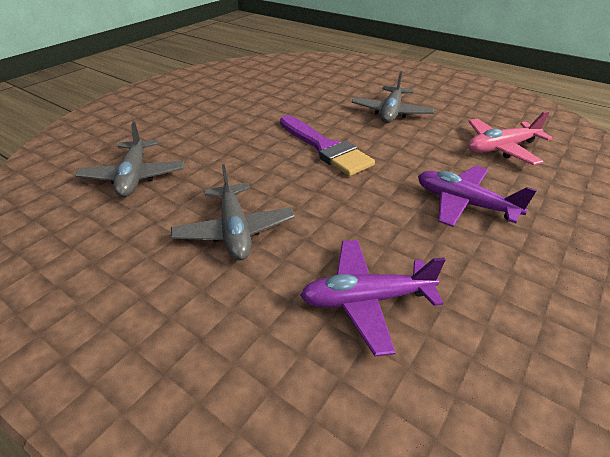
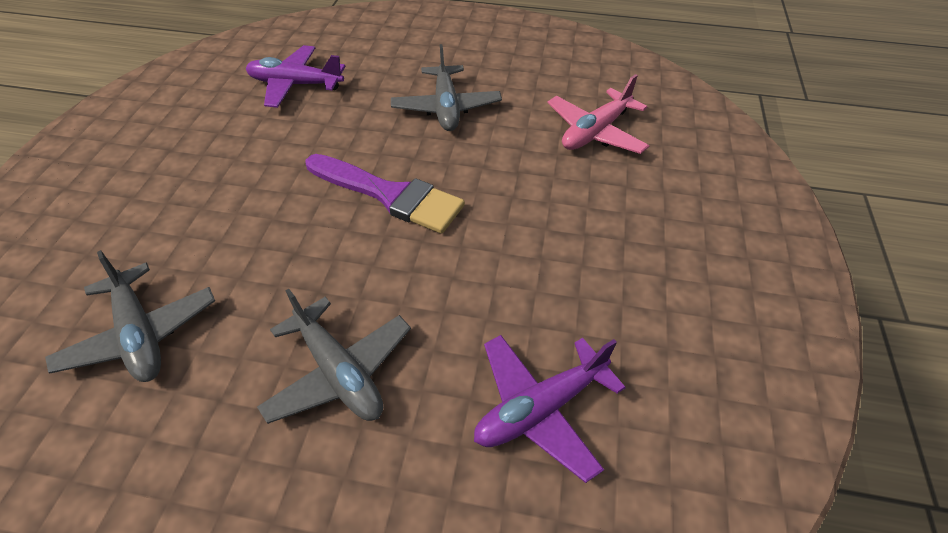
camera: 25 degrees left, 10 degrees up
purple plane [418,166,537,227] -> purple plane moved to [246,45,346,108]

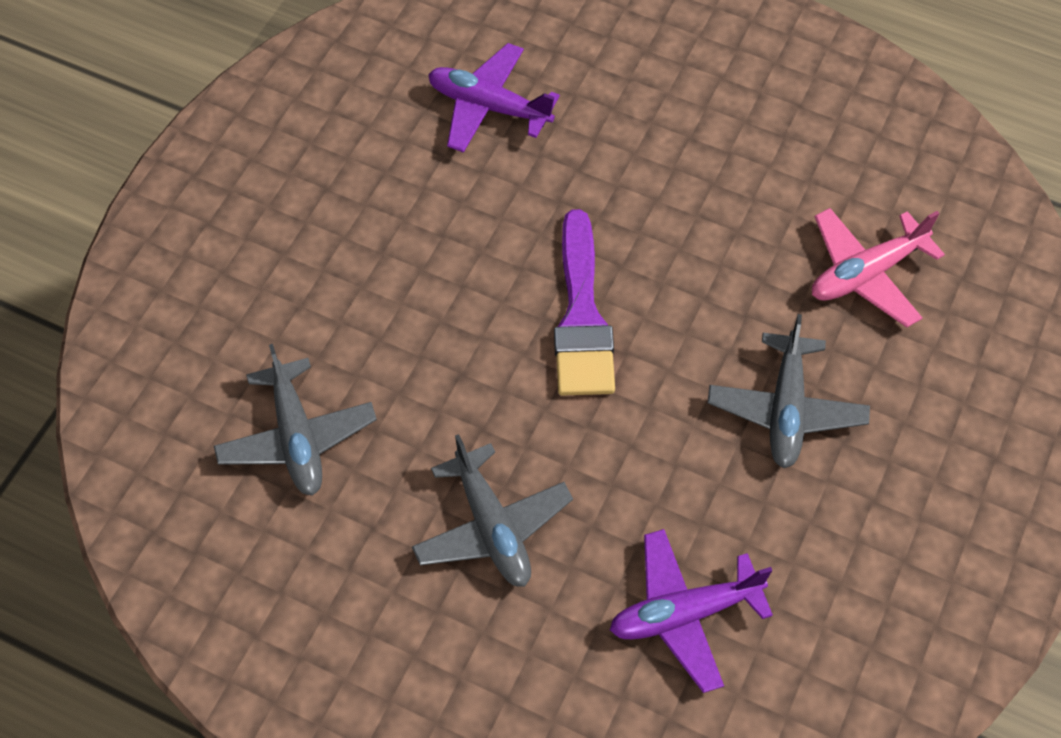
camera: 15 degrees right, 10 degrees up
purple brush [306,154,465,234] -> purple brush turned 45 degrees clockwise [554,209,615,396]
grey plane [391,44,502,131] -> grey plane moved to [708,314,870,468]

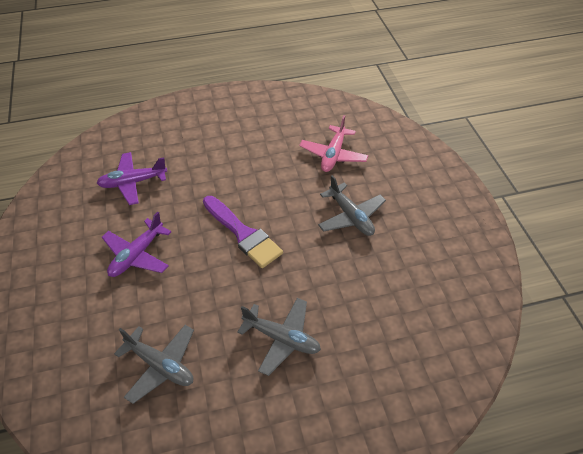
camera: 40 degrees left, 10 degrees down
purple plane [610,529,773,693] -> purple plane moved to [102,212,171,277]

